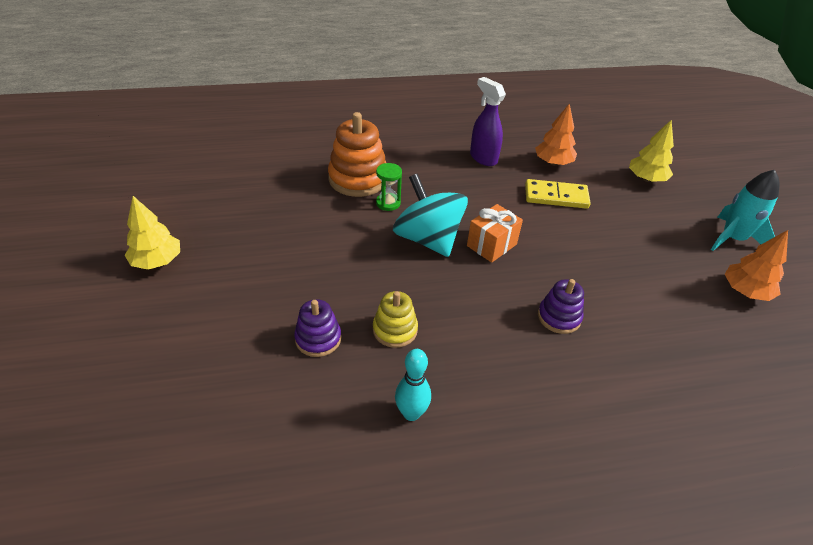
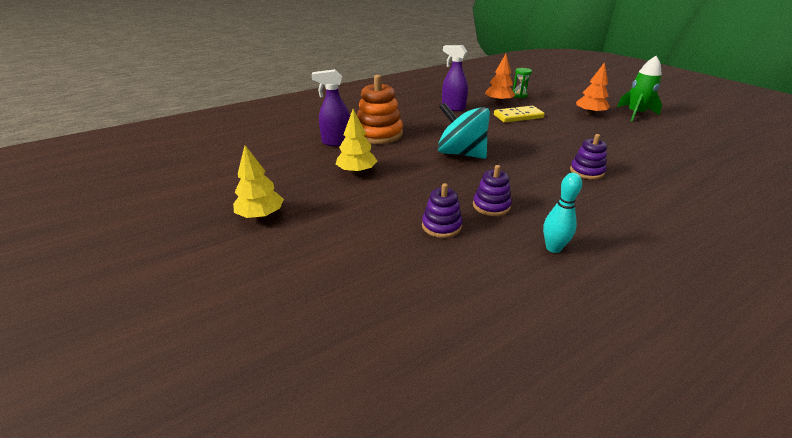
camera: 20 degrees left, 10 degrees down
yellow stacking toy [373,291,418,348] -> purple stacking toy [473,165,512,216]
green hourglass [376,163,402,211] -> green hourglass moved to [513,68,532,98]
orange gift [467,204,523,263] -> none
yellow tree [629,119,674,182] -> yellow tree moved to [336,109,377,174]
turquoise rocket [711,170,780,251] -> green rocket [617,56,662,122]
orange tree [725,230,788,301] -> orange tree moved to [576,62,610,115]
none -> purple spray bottle [311,69,350,146]

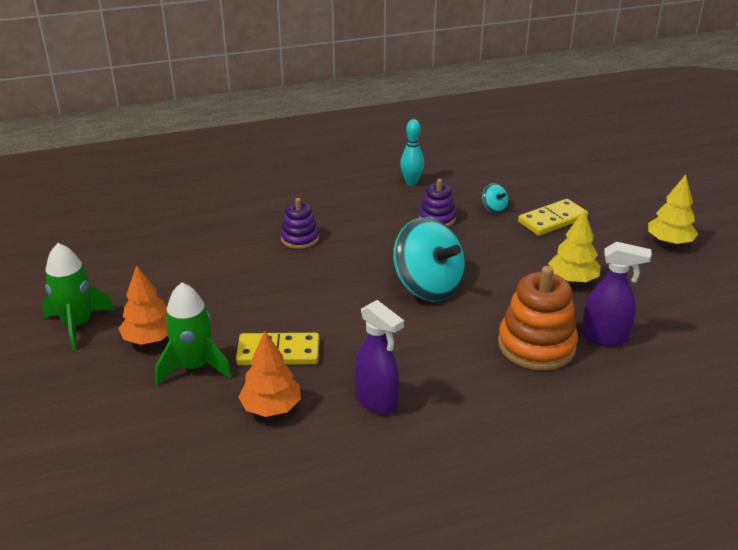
camera: 165 degrees left, 0 degrees up
purple stacking toy [422,183,462,238] -> turquoise spinning top [482,183,509,214]
green hourglass [513,68,532,98] -> none
none -> green rocket [155,282,232,385]
none -> yellow domino [518,199,588,236]

